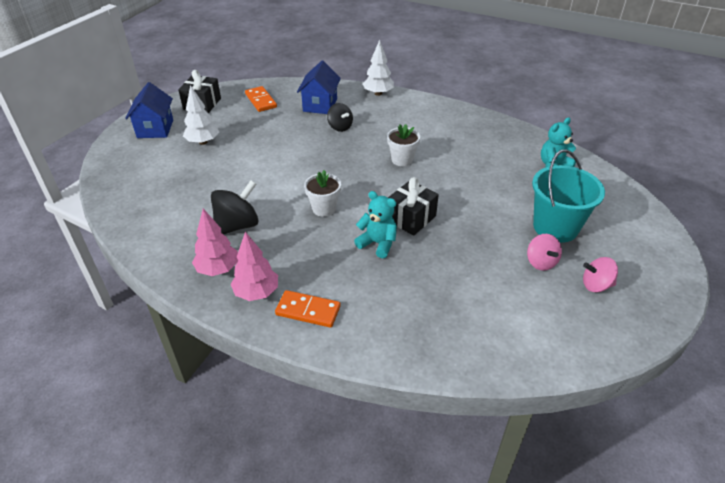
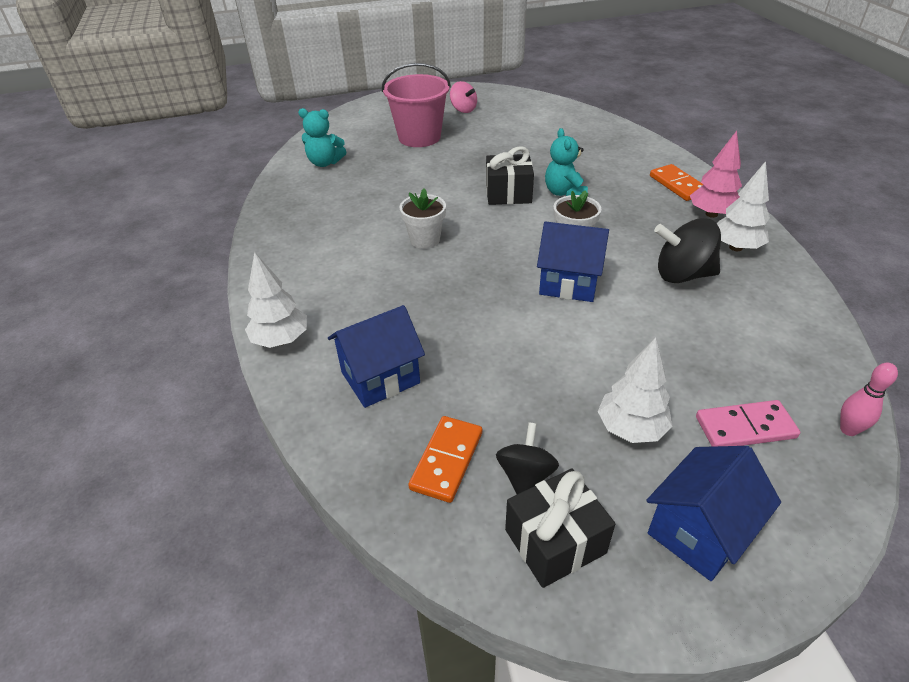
camera: 130 degrees left, 0 degrees up
pink tree [192,209,238,276] -> white tree [717,161,770,251]
black spinning top [327,103,353,132] -> black spinning top moved to [496,422,559,494]
pink spinning top [527,234,562,271] -> none
turquoise bucket [532,149,605,243] -> pink bucket [382,63,451,147]
none -> blue house [537,222,609,302]
none -> pink domino [696,400,800,447]
none -> pink bowling pin [840,363,898,436]

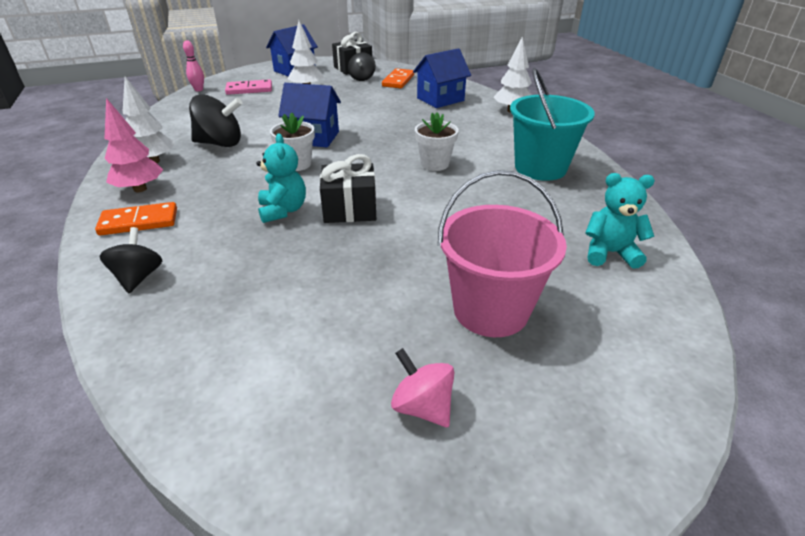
camera: 175 degrees right, 5 degrees down
orange domino [650,164,703,201] -> orange domino turned 75 degrees counterclockwise [95,202,177,236]
none -> black spinning top [99,227,162,293]
none -> turquoise bucket [510,68,595,181]

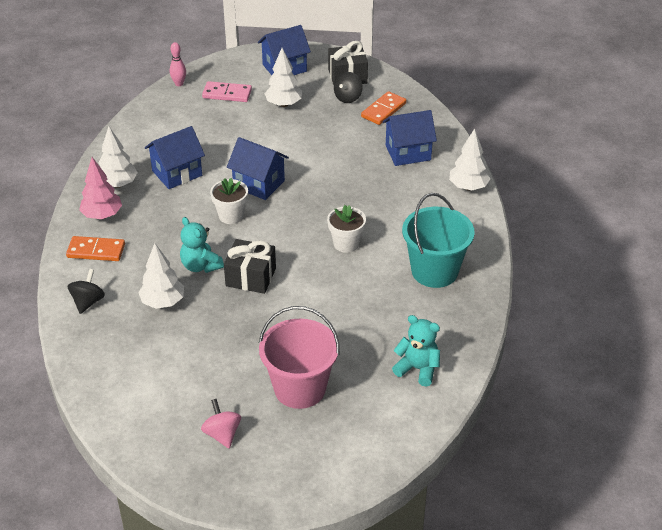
camera: 20 degrees right, 5 degrees up
black spinning top [189,94,242,147] -> blue house [145,126,205,189]
turquoise teddy bear [257,133,306,223] -> turquoise teddy bear turned 135 degrees clockwise [180,217,224,273]
none -> white tree [138,243,184,309]

